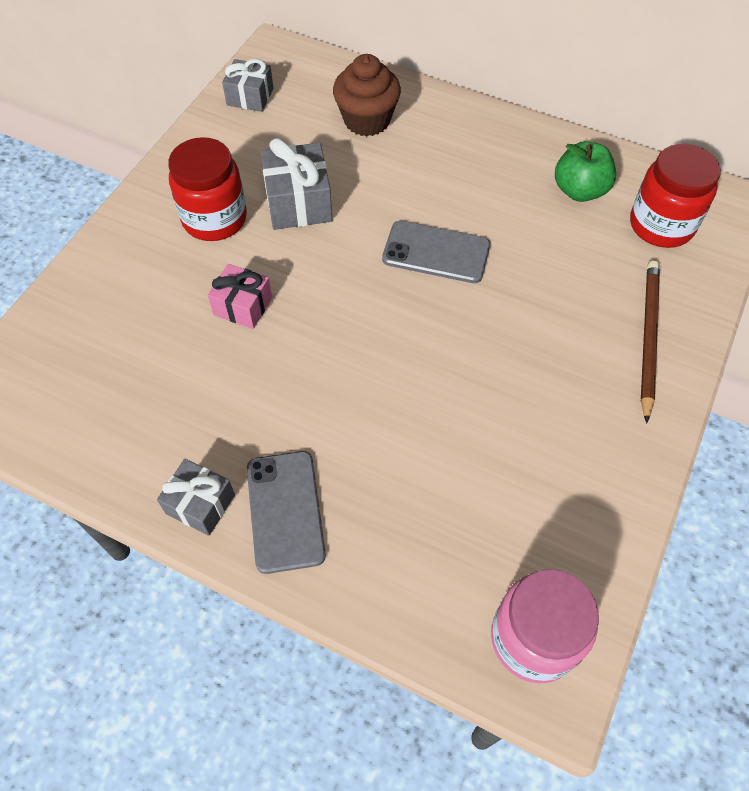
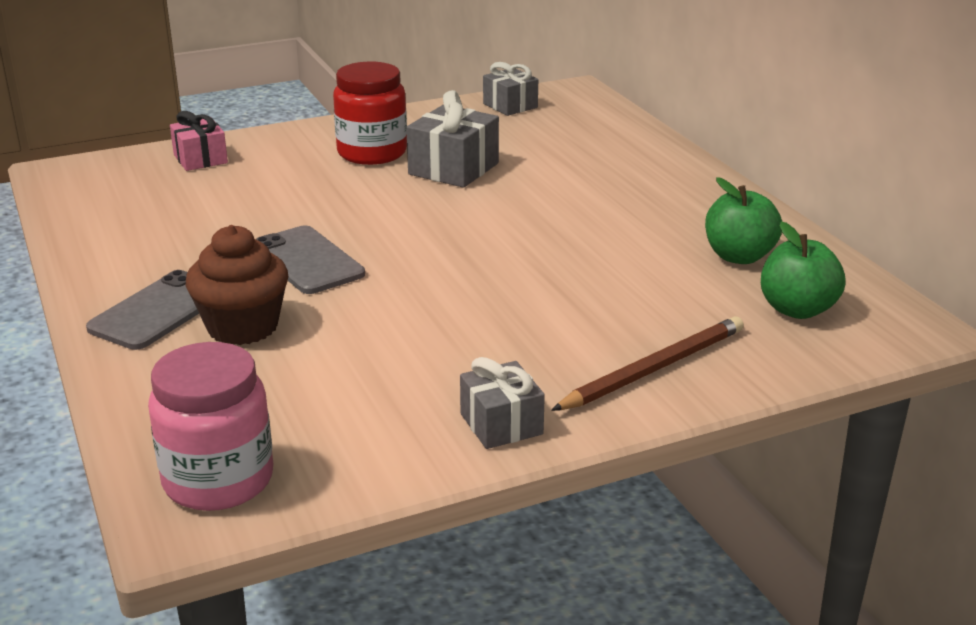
camera: 40 degrees right, 30 degrees down
grey gift [157,459,235,536] -> grey gift moved to [460,357,545,449]
pink gift [208,264,272,329] -> pink gift moved to [170,111,228,171]
brown cupcake [333,54,401,136] -> brown cupcake moved to [186,225,288,345]
grey phone [382,221,490,283] -> grey phone moved to [256,226,365,294]
red jar [630,144,721,248] -> green apple [761,221,846,319]

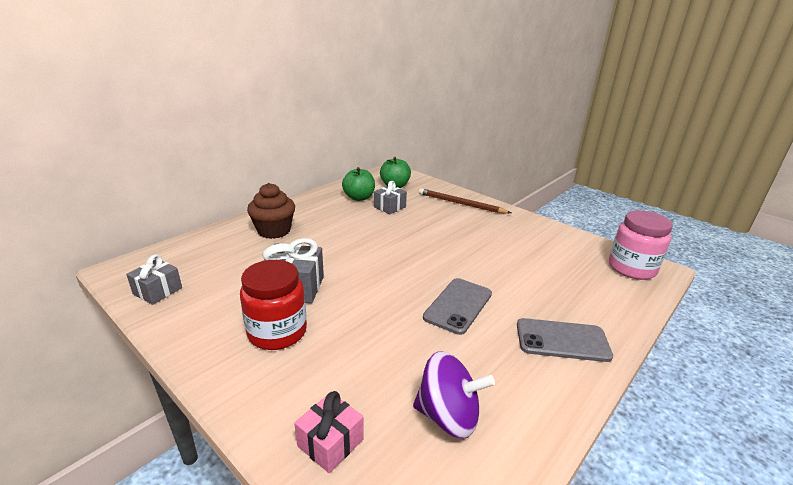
camera: 115 degrees left, 0 degrees up
brown cupcake [186,225,288,345] -> brown cupcake moved to [247,183,295,239]
grey gift [460,357,545,449] -> grey gift moved to [374,181,407,214]
none -> purple spinning top [413,352,495,439]

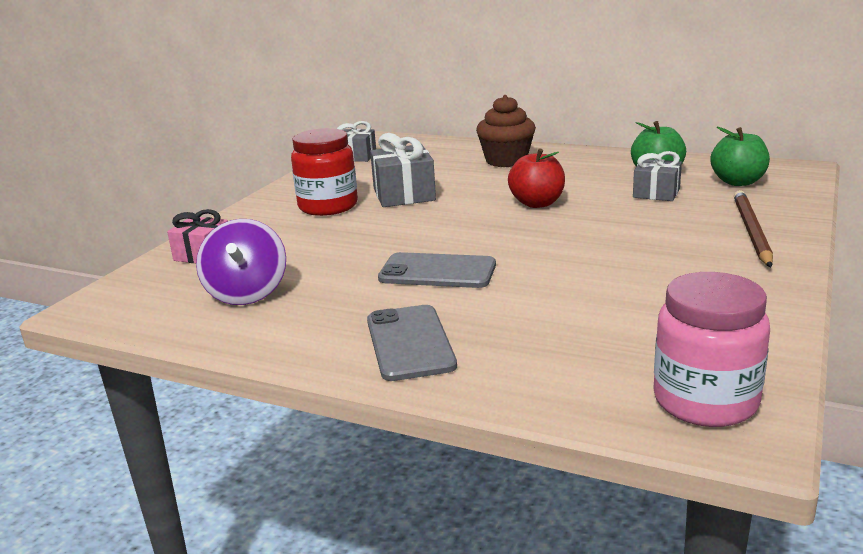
camera: 75 degrees right, 5 degrees down
none -> red apple [508,148,565,208]

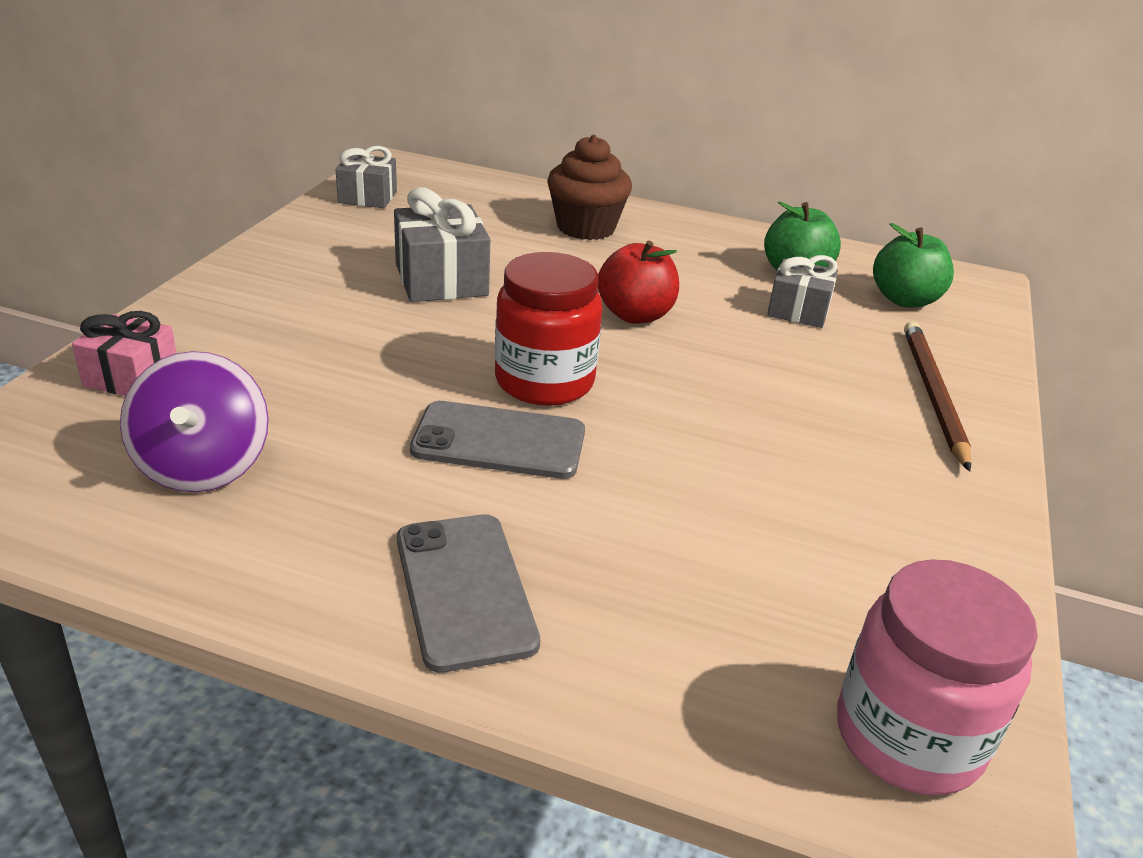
camera: 10 degrees left, 10 degrees up
red jar [291,128,358,216] -> red jar moved to [495,252,602,406]

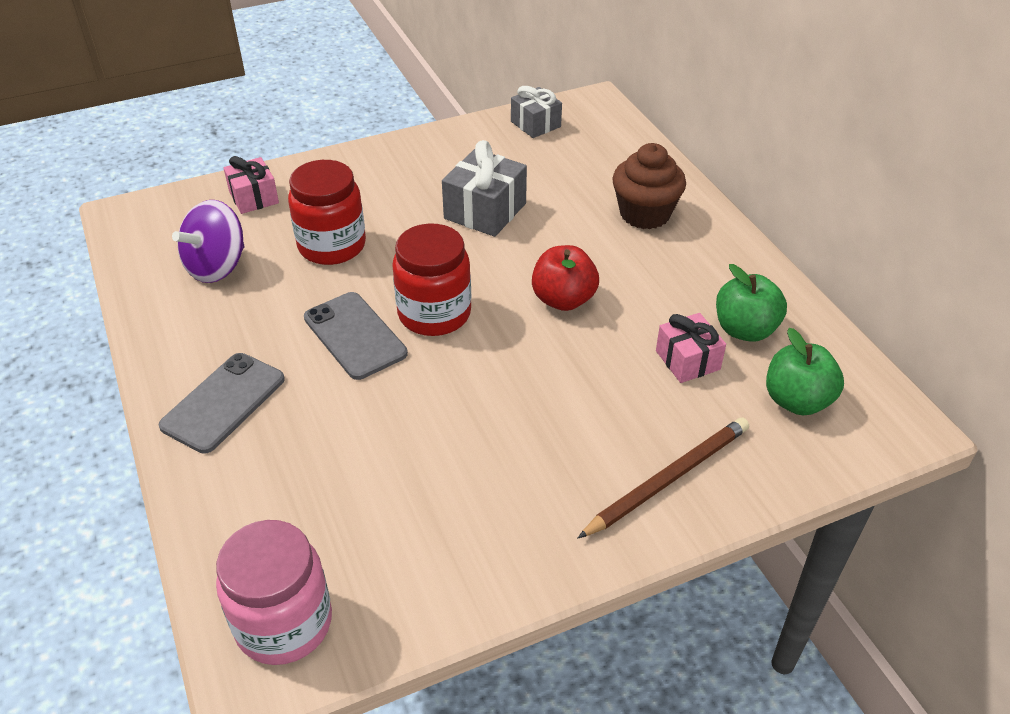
camera: 50 degrees right, 10 degrees up
grey gift [767,255,838,328] -> pink gift [656,313,726,383]
none -> red jar [288,160,366,265]

